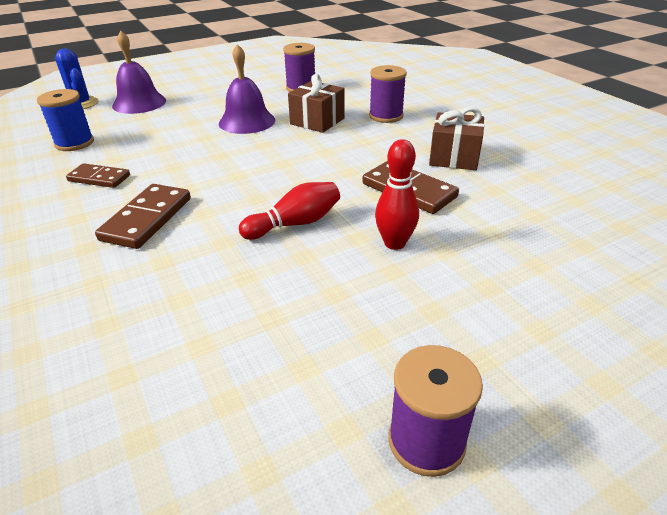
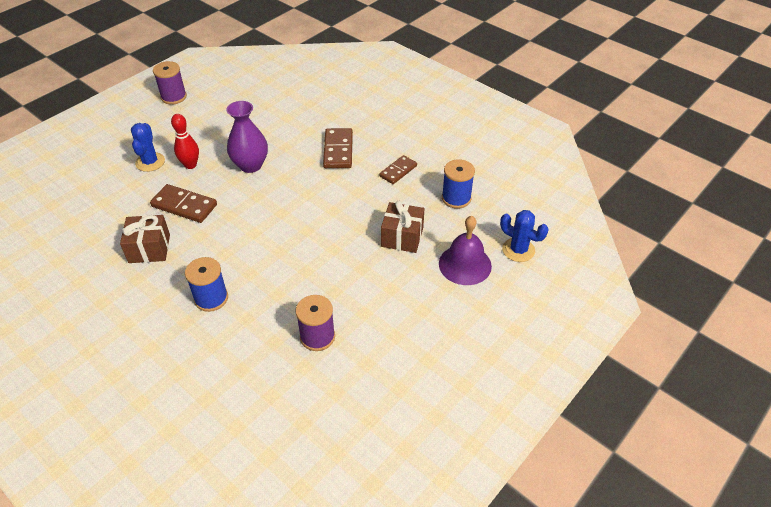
camera: 160 degrees right, 10 degrees up
brown domino [66,163,130,188] -> brown domino turned 45 degrees counterclockwise [379,155,417,184]
purple bell [219,44,275,134] -> none
red bowling pin [239,182,340,240] -> purple vase [226,101,268,173]
brown gift [288,74,345,133] -> brown gift moved to [381,201,424,253]
purple spool [369,65,407,123] -> blue spool [185,257,228,312]
none -> blue cactus [131,123,165,172]

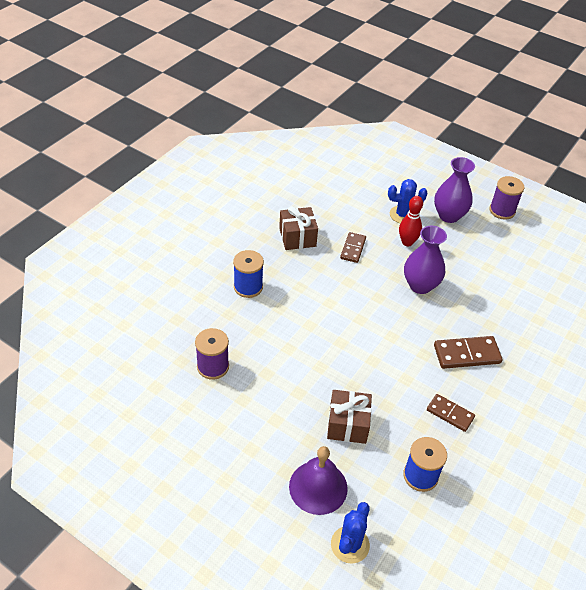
camera: 80 degrees right, 0 degrees up
brown domino [150,184,217,223] -> brown domino [340,232,366,263], size x0.66
none -> purple vase [434,157,475,223]

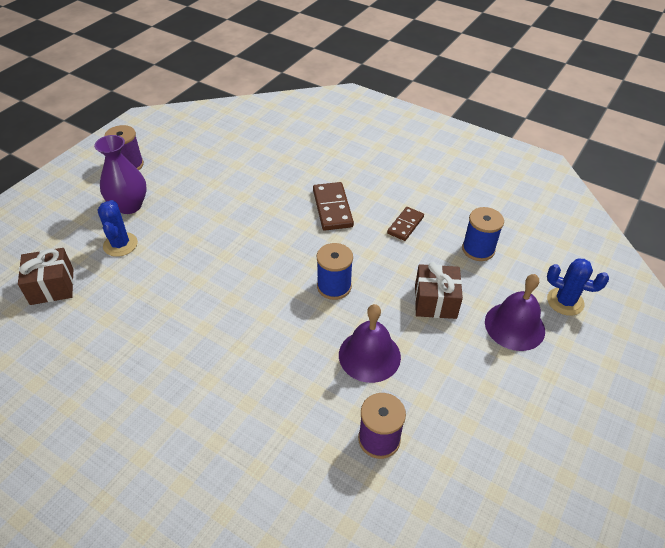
camera: 90 degrees left, 0 degrees up
blue spool [233,250,264,298] -> blue spool moved to [317,243,353,300]
brown gift [279,206,318,250] -> brown gift moved to [18,248,73,305]
brown domino [340,232,366,263] -> none
red bowling pin [399,196,423,246] -> none
purple vase [404,226,447,294] -> none
none -> purple bell [339,304,401,383]

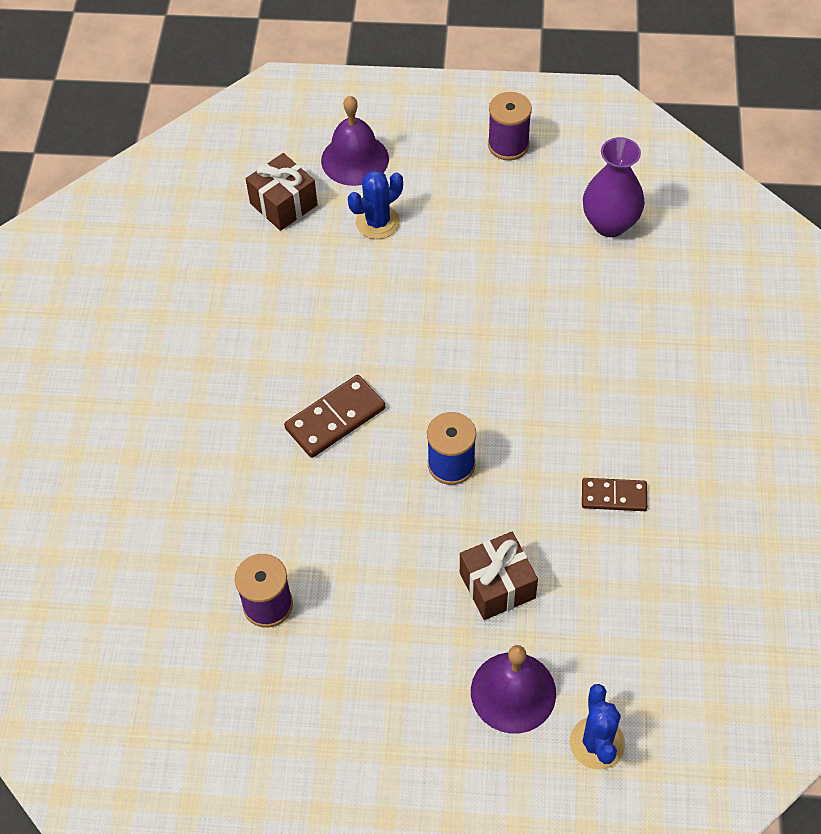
camera: 65 degrees right, 10 degrees up
purple vase [94,135,147,214] -> purple vase moved to [583,137,645,237]
brown domino [313,182,354,231] -> brown domino moved to [284,375,385,458]
purple bell [339,304,401,383] -> purple bell moved to [321,96,389,186]
blue spool [462,207,504,261] -> none

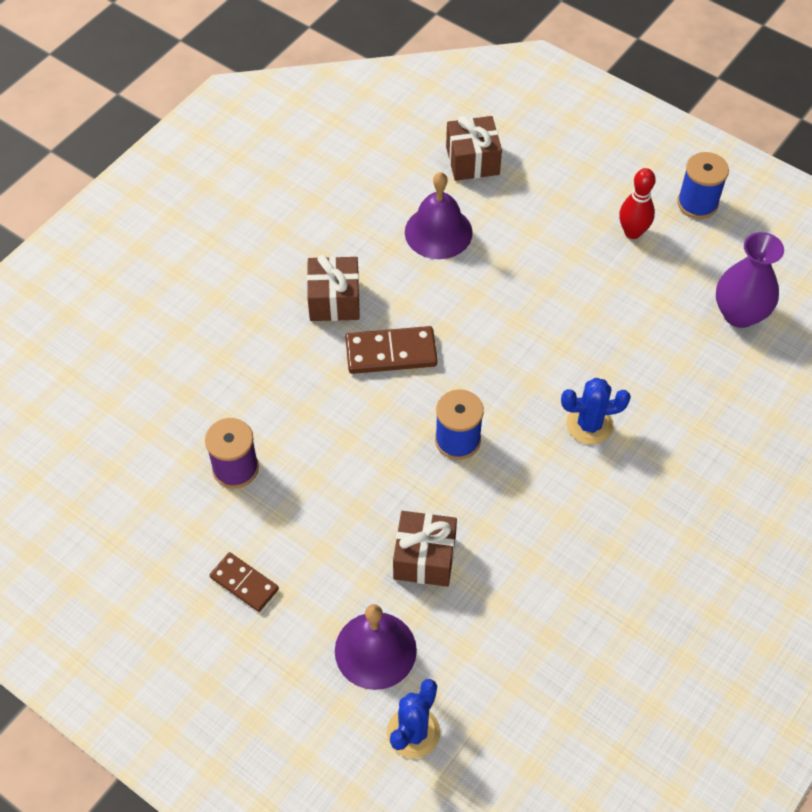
camera: 30 degrees right, 0 degrees up
purple bell [321,96,389,186] -> purple bell moved to [405,172,473,259]
blue cactus [348,170,403,239] -> blue cactus moved to [561,378,631,445]
purple spool [488,92,532,160] -> blue spool [677,152,729,219]
brown domino [582,478,647,511] -> brown domino moved to [210,552,279,612]
none -> brown gift [307,255,360,321]
none -> red bowling pin [619,168,656,239]

